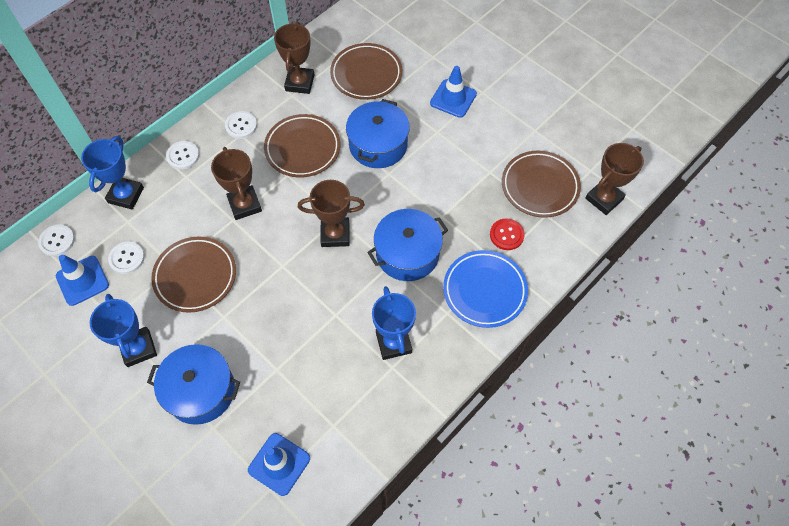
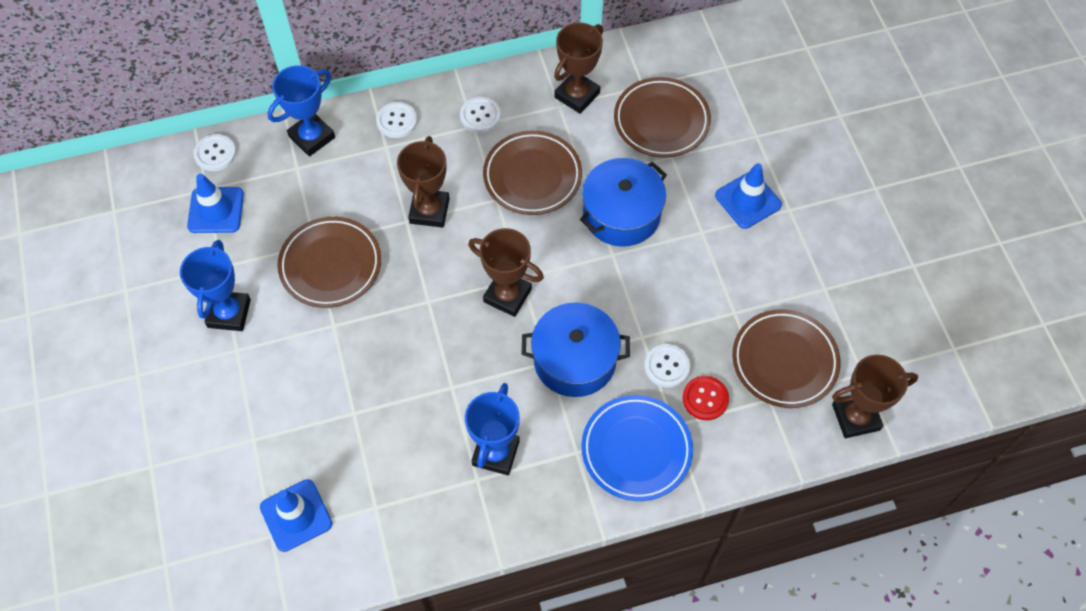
camera: 30 degrees right, 0 degrees up
white button [108,241,145,274] -> white button moved to [644,344,690,388]
blue pot [147,344,240,425] -> none

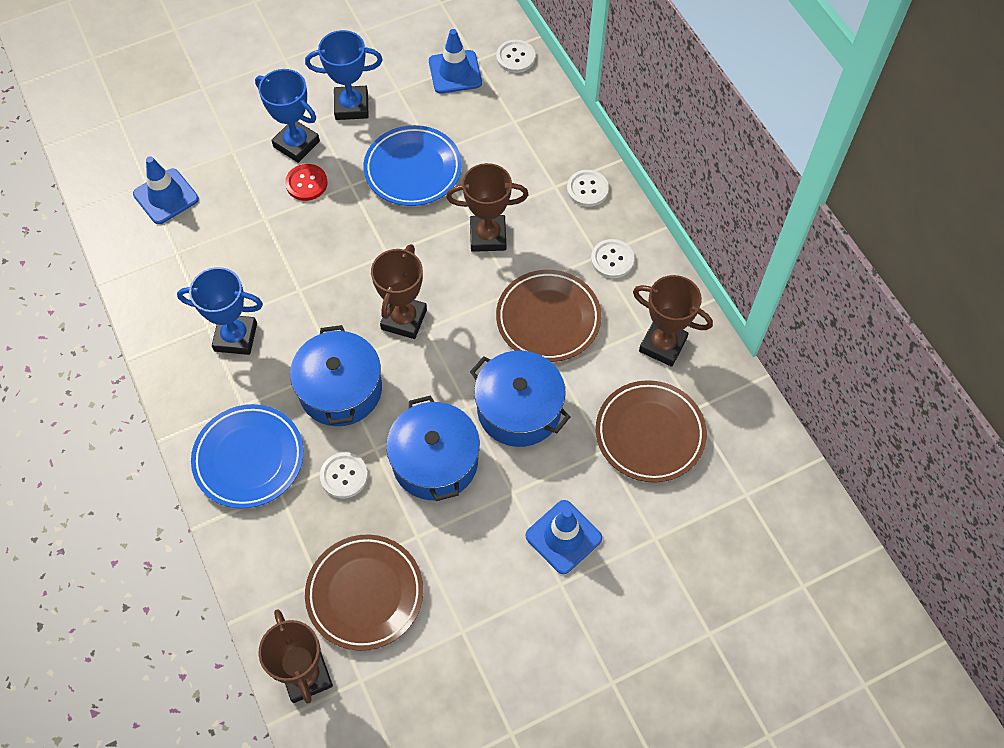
camera: 80 degrees right, 0 degrees up
blue trophy [267,65,335,156] -> blue trophy moved to [255,69,320,163]
brown plate [277,217,381,308] -> blue plate [364,125,462,206]
red button [683,376,729,420] -> red button moved to [285,164,328,201]
none -> blue pot [386,395,480,501]

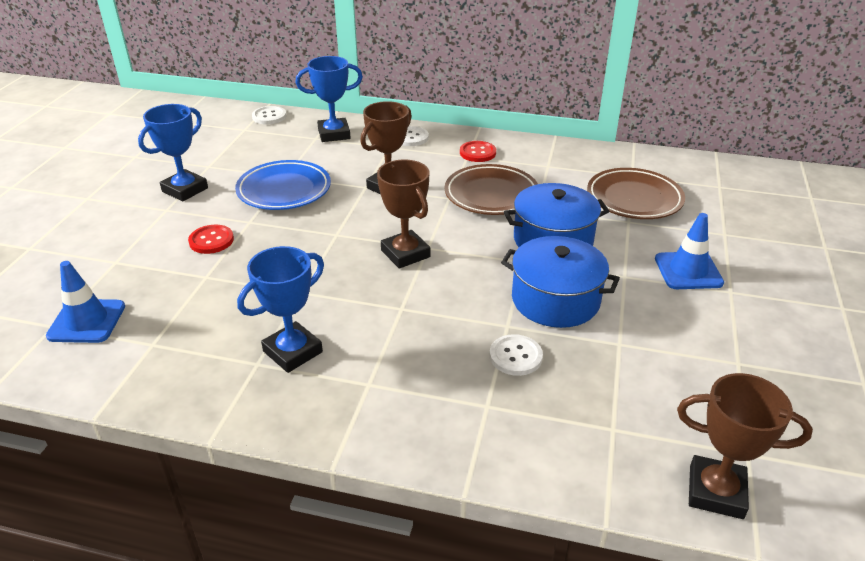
camera: 50 degrees left, 25 degrees down
blue plate [191,404,304,509] -> none
blue trophy [255,69,320,163] -> blue trophy moved to [295,56,363,142]
blue pot [290,325,382,426] -> none
brown plate [305,534,423,651] -> none
blue traffic cone [429,29,482,94] -> none
white button [591,239,634,278] -> red button [460,141,496,162]
brown trophy [633,275,713,367] -> none

